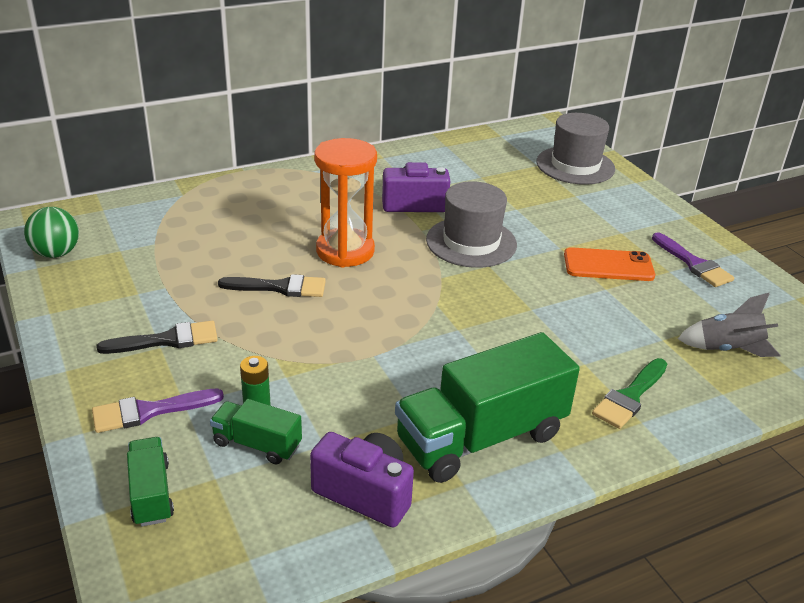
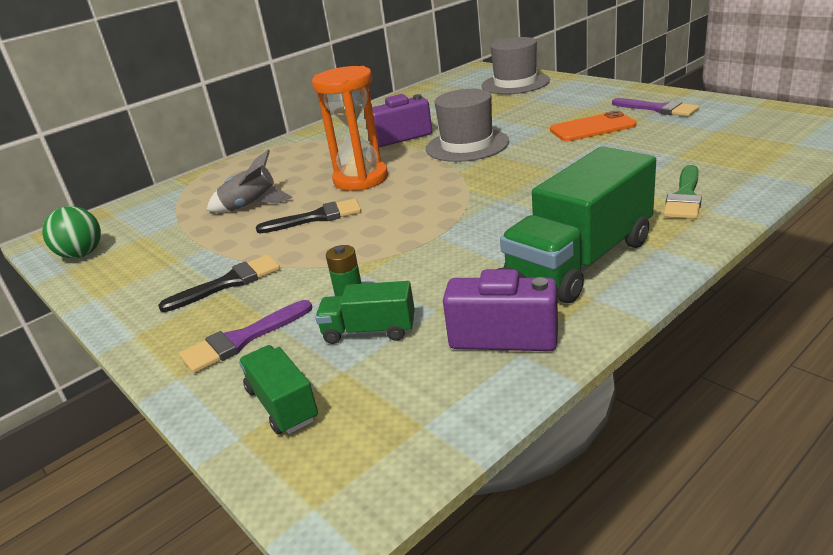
camera: 10 degrees left, 5 degrees down
grey rocket [678,293,781,357] -> grey rocket moved to [207,149,292,213]

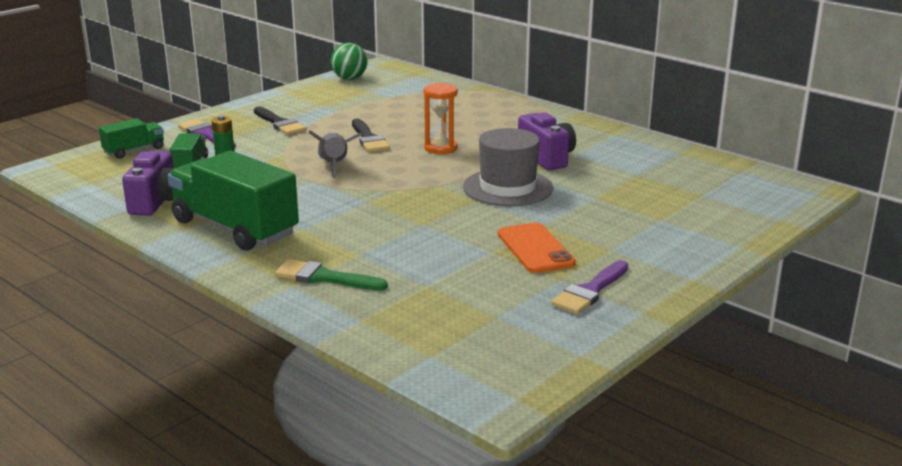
camera: 80 degrees right, 5 degrees down
grey rocket [207,149,292,213] -> grey rocket moved to [309,130,363,178]
orange hourglass [312,66,388,191] -> orange hourglass [424,83,458,154], size x0.64
grey hat [481,37,550,94] -> none

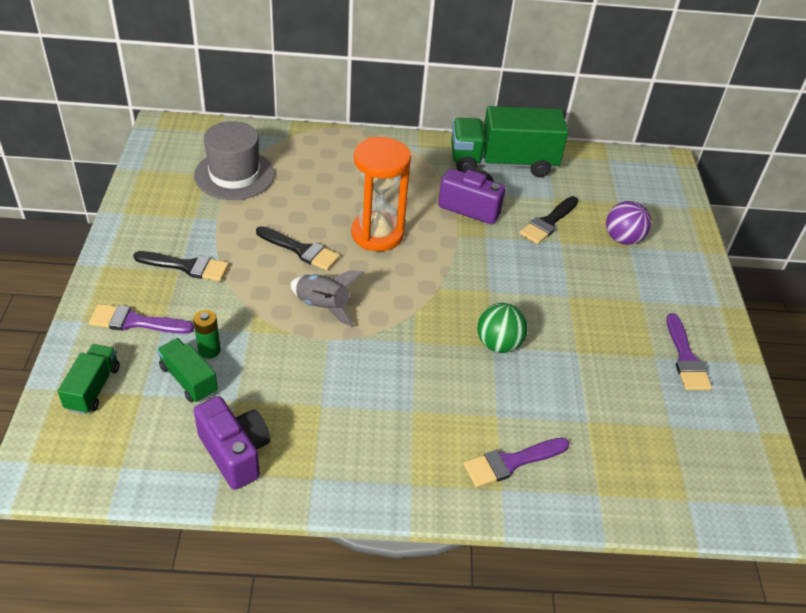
camera: 45 degrees left, 20 degrees up
green truck [168,151,299,251] -> green truck moved to [451,106,569,177]
green brush [275,259,388,290] -> purple brush [464,438,569,487]
green ball [331,43,368,80] -> green ball moved to [477,303,528,353]
orange hourglass [424,83,458,154] -> orange hourglass [351,137,411,251], size x1.56
grey hat [463,128,553,206] -> grey hat moved to [194,121,275,200]
orange phone [498,223,576,273] -> none
none -> black brush [519,196,579,244]
none -> purple ball [606,201,651,245]

